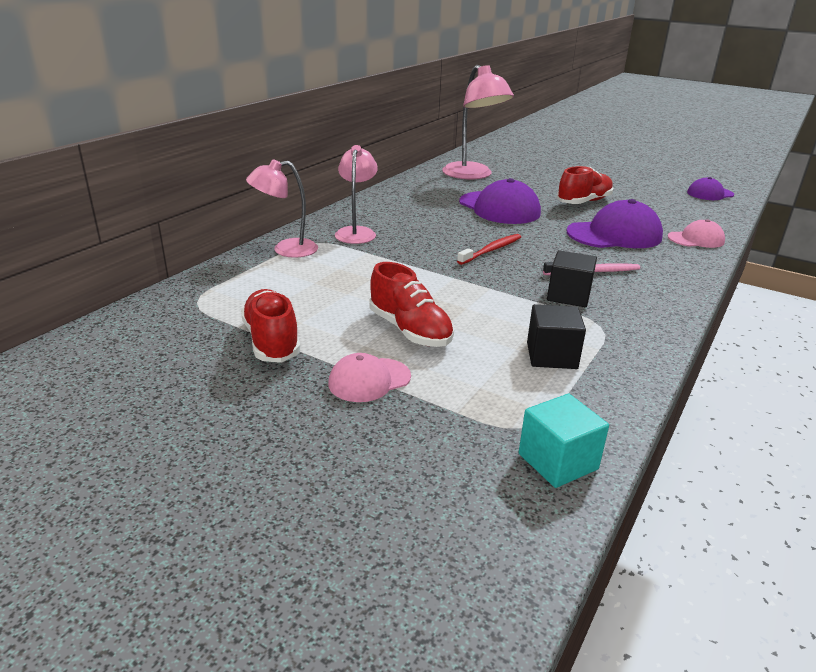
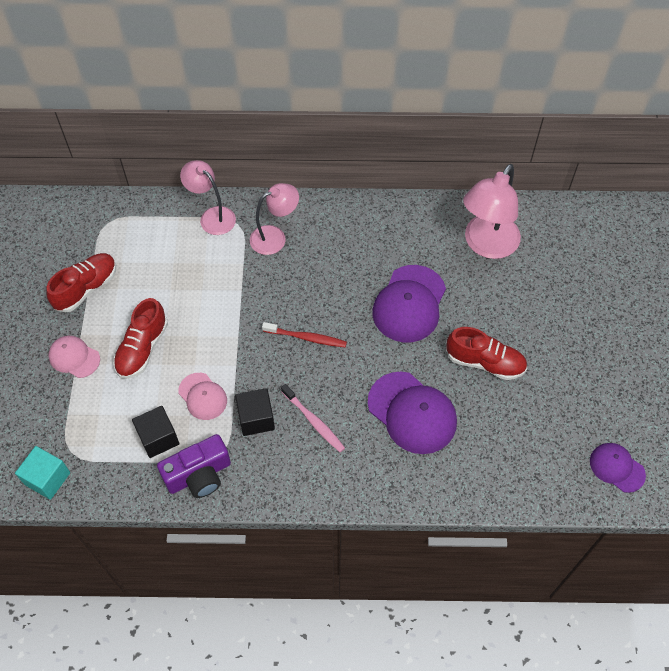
camera: 60 degrees right, 30 degrees up
pink cap [668,219,725,248] -> pink cap moved to [178,373,227,420]
none -> purple camera [157,434,231,498]

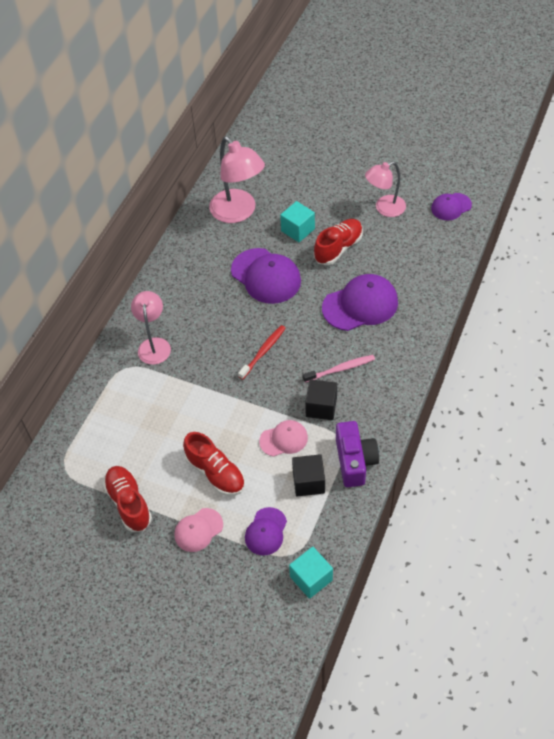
camera: 65 degrees left, 5 degrees down
pink lamp [180,160,236,235] -> pink lamp moved to [365,161,406,217]
none -> purple cap [245,507,287,556]
none -> turquoise cube [280,201,315,242]

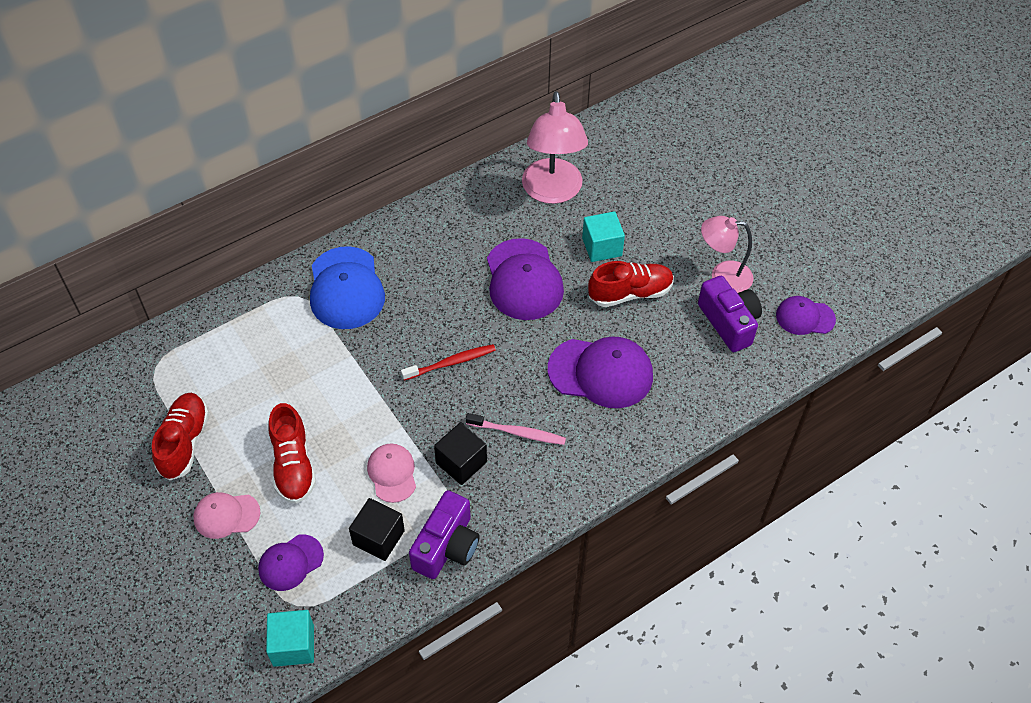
camera: 30 degrees right, 0 degrees up
pink lamp [131,291,171,365] -> blue cap [310,246,385,329]
pink cap [259,420,308,457] -> pink cap turned 120 degrees counterclockwise [367,443,416,503]
none -> purple camera [698,276,762,352]

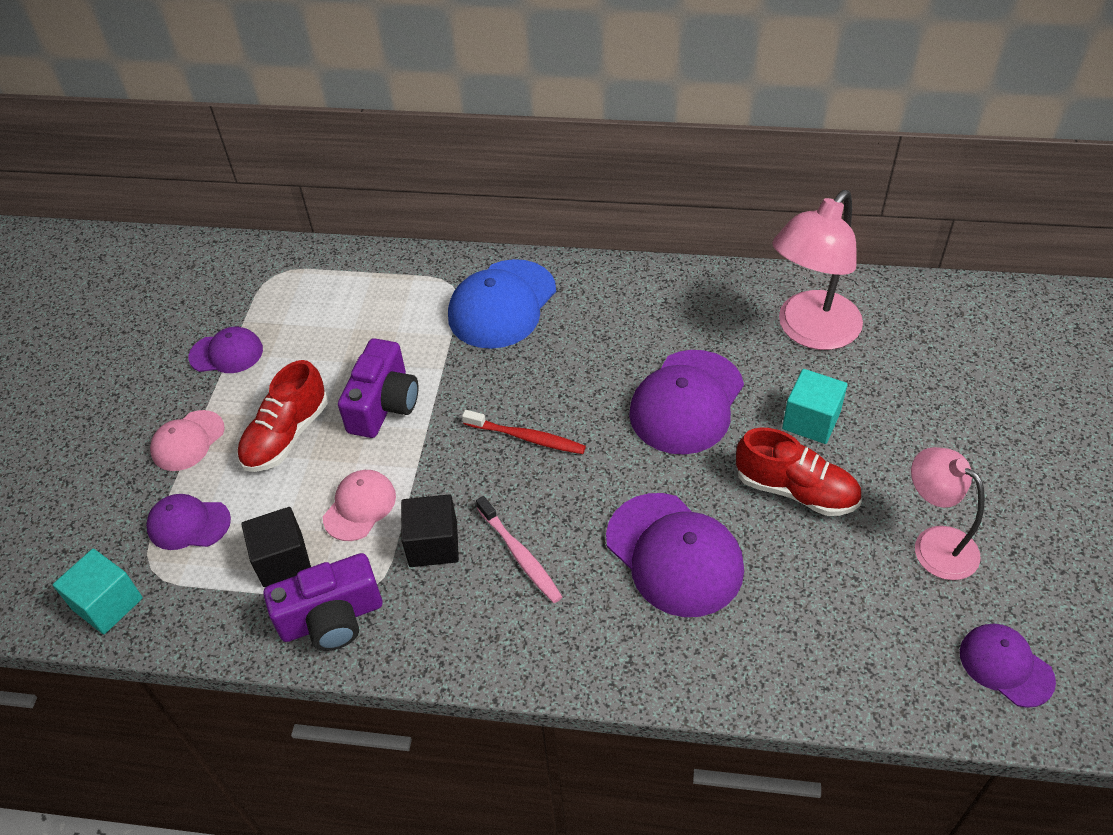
camera: 45 degrees right, 5 degrees down
red shoe [152,393,209,481] -> purple cap [188,327,263,373]
pink cap [193,492,260,539] -> pink cap turned 90 degrees counterclockwise [150,410,225,471]
purple camera [698,276,762,352] -> purple camera moved to [338,338,418,438]

